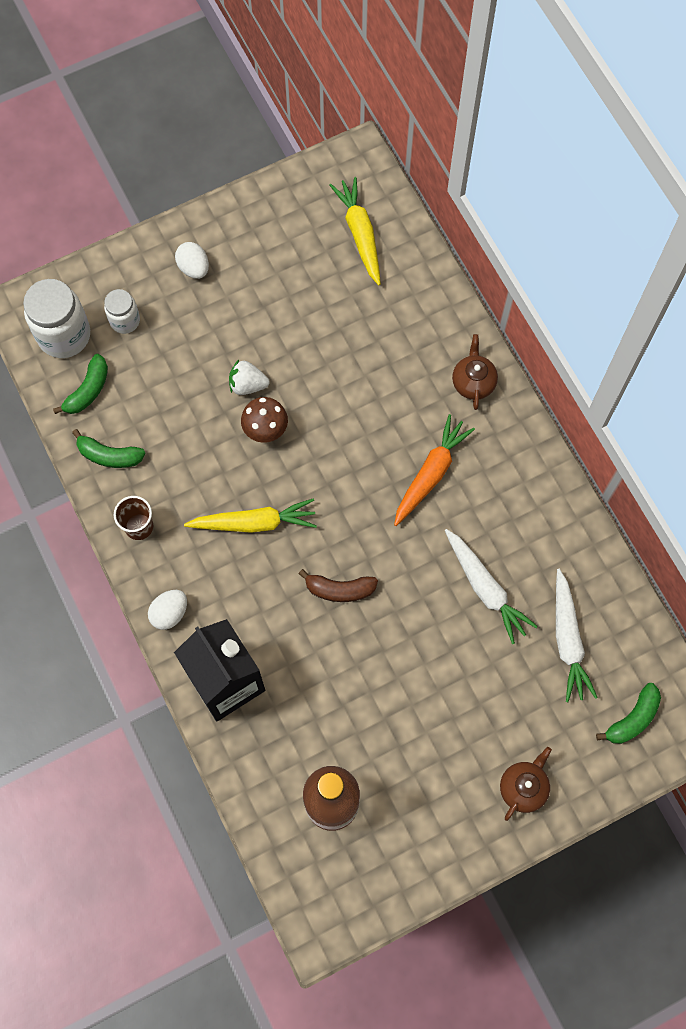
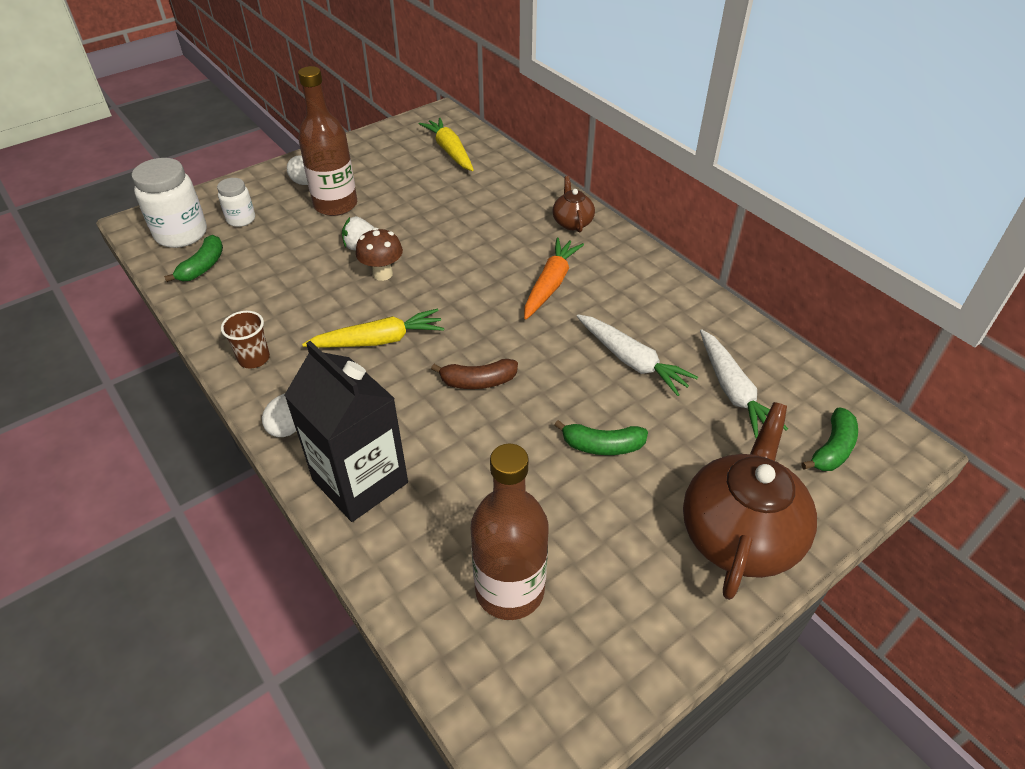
camera: 10 degrees left, 25 degrees down
green banana [72,429,145,468] -> green banana moved to [554,420,648,455]
brown teapot [500,747,552,821] -> brown teapot [683,402,817,600], size x2.02
none -> brown bottle [298,66,357,216]

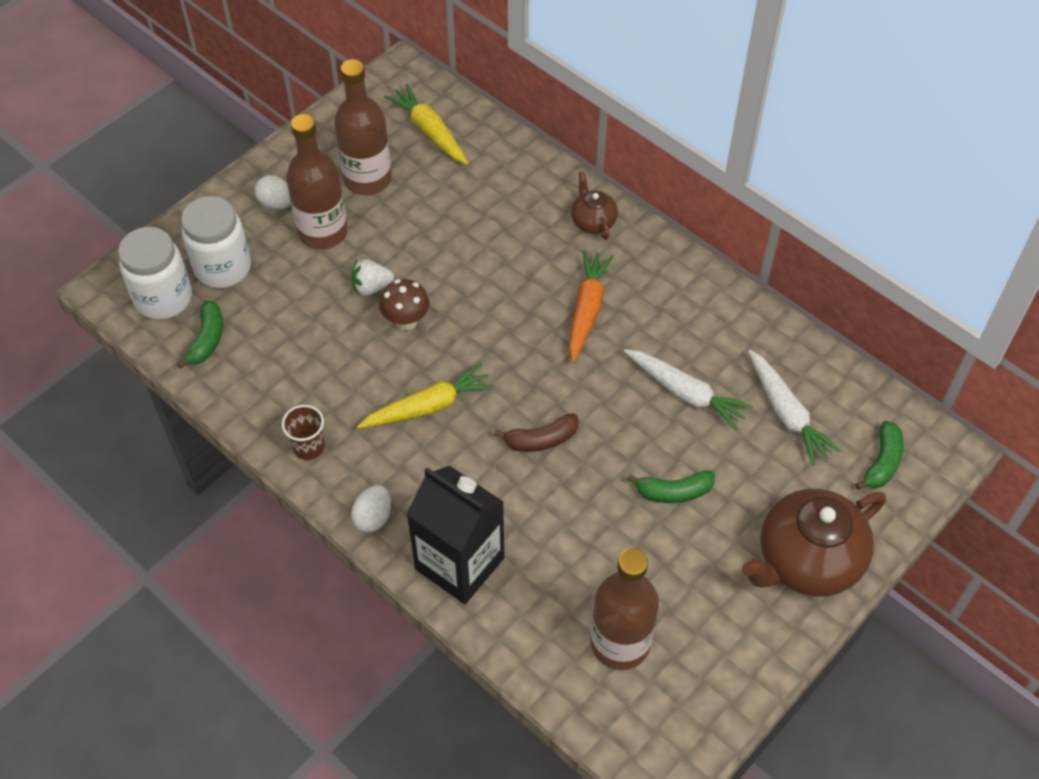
camera: 10 degrees left, 10 degrees up
white jar [217,178,255,227] -> white jar [181,196,251,288], size x1.76
brown teapot [683,402,817,600] -> brown teapot turned 135 degrees counterclockwise [742,489,886,596]
none -> brown bottle [334,59,392,195]

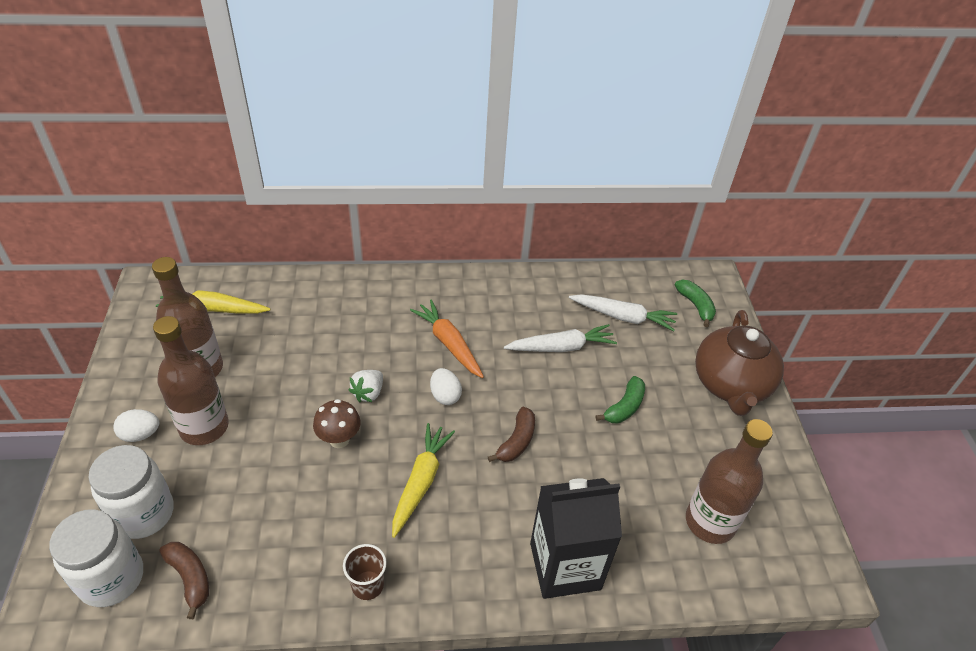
camera: 50 degrees left, 10 degrees down
green banana [177,301,223,369] -> brown banana [160,542,209,619]
white strawberry [351,259,394,296] -> white strawberry moved to [349,370,383,402]
white egg [351,485,391,532] -> white egg moved to [430,368,462,405]
brown teapot [571,171,618,239] -> none

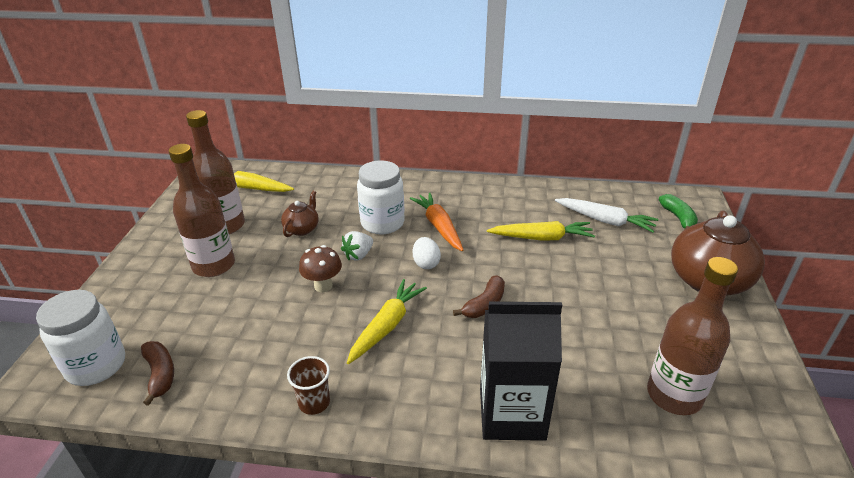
camera: 15 degrees right, 10 degrees down
white jar [88,445,174,539] -> white jar moved to [357,161,405,235]
white egg [113,409,159,442] -> none
white carrot [504,324,617,352] -> yellow carrot [487,221,595,241]
green banana [596,376,645,423] -> none
none -> brown teapot [281,191,319,237]

